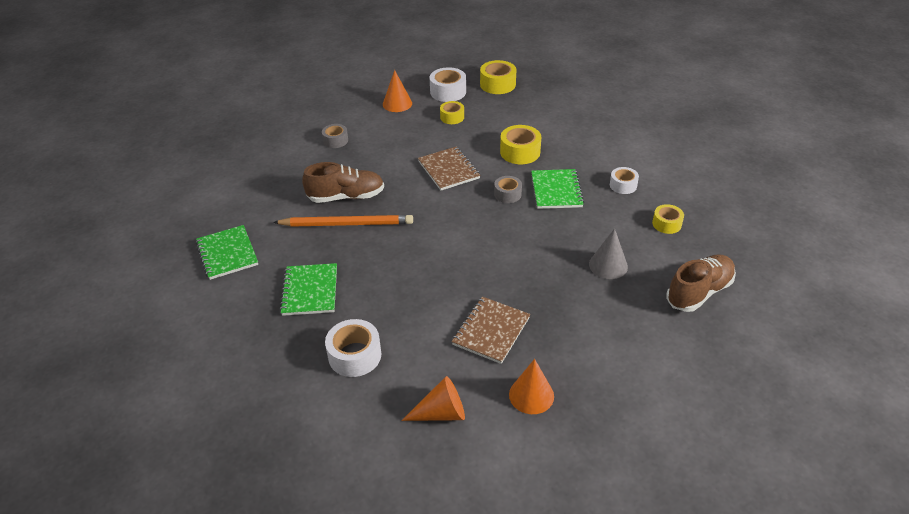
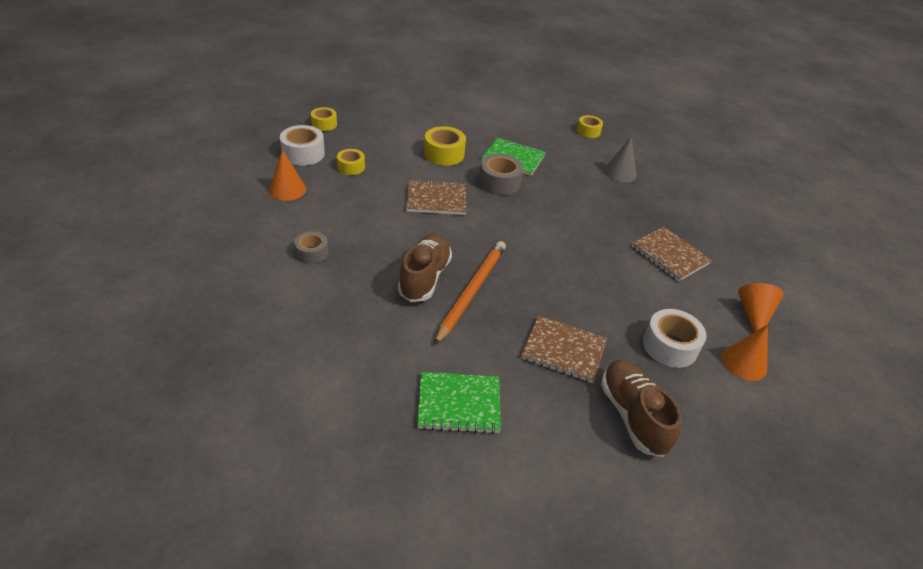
camera: 70 degrees left, 0 degrees up
green notebook [280,263,337,316] -> brown notebook [521,315,607,383]
yellow tape [480,60,516,94] -> yellow tape [311,107,337,131], size x0.64
grey tape [494,176,522,203] -> grey tape [479,154,524,195], size x1.57
orange cone [509,359,554,414] -> orange cone moved to [722,324,768,381]
white tape [610,167,639,194] -> none
brown shoe [666,254,736,312] -> brown shoe moved to [601,360,681,457]

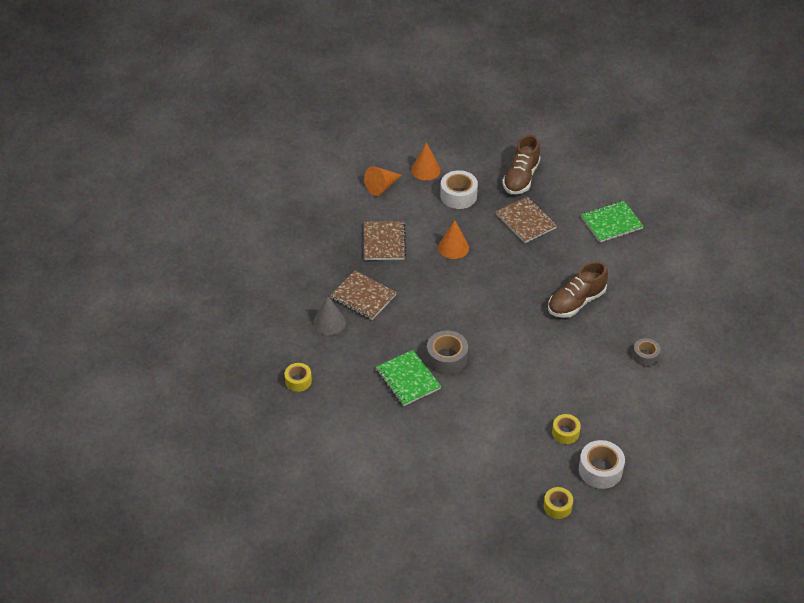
camera: 140 degrees left, 5 degrees up
orange cone [269,149,306,201] -> orange cone moved to [438,220,469,259]
brown notebook [406,179,466,215] -> brown notebook moved to [330,270,397,320]
green notebook [417,372,501,434] -> green notebook turned 60 degrees counterclockwise [581,201,644,242]
yellow tape [424,126,466,166] -> none
orange pencil [434,241,506,345] -> none

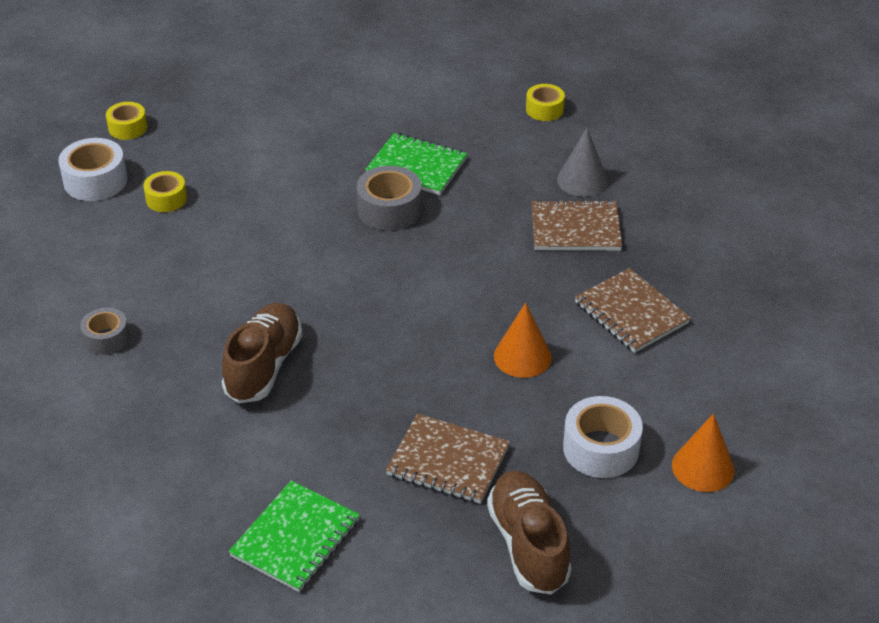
camera: 145 degrees right, 5 degrees down
orange cone [364,166,402,196] -> none

